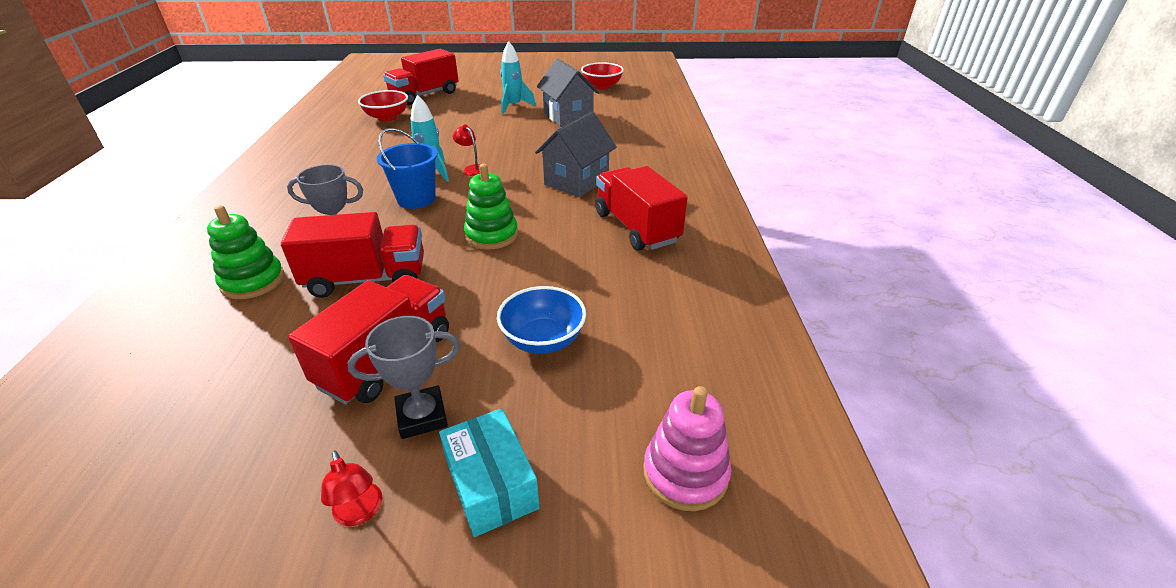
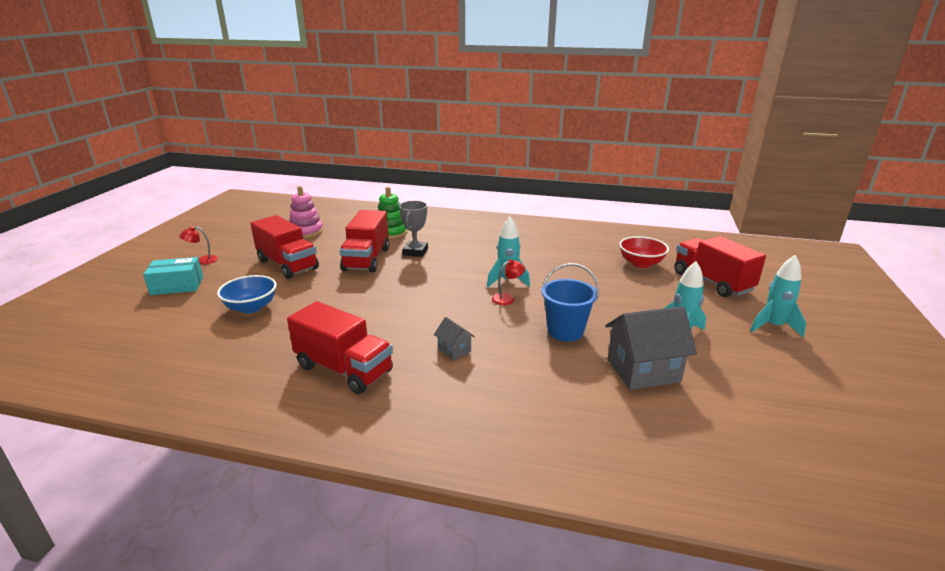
camera: 105 degrees right, 10 degrees down
grey trophy [347,316,460,439] -> none
blue bucket [377,128,438,209] -> blue bucket moved to [541,263,599,341]
green stacking toy [464,164,518,250] -> none
grey house [535,112,617,197] -> grey house [434,317,475,360], size x0.48
red bowl [581,62,624,90] -> none
red truck [595,166,688,251] -> red truck turned 45 degrees clockwise [287,301,393,394]
pink stacking toy [644,386,731,511] -> pink stacking toy moved to [289,186,323,238]
none -> turquoise rocket [750,255,806,338]

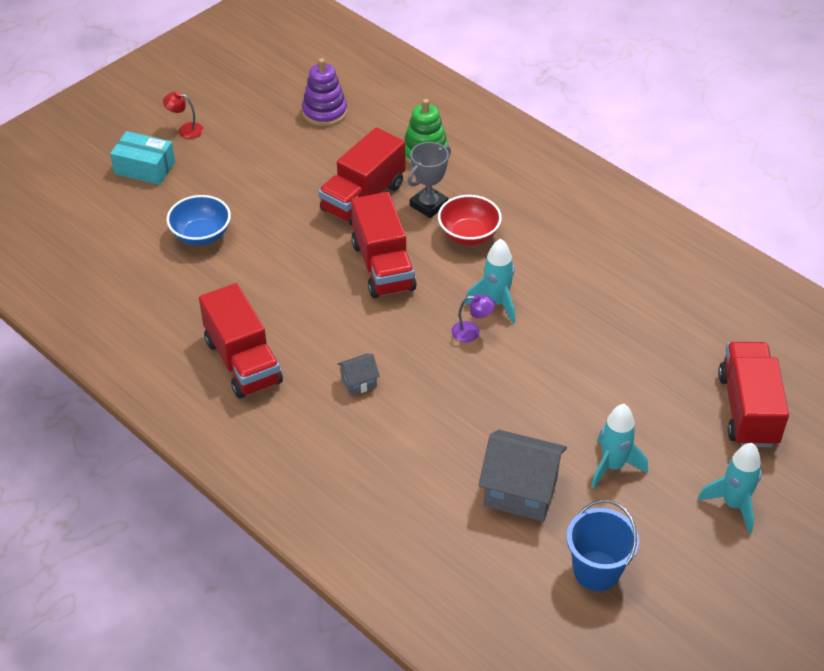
camera: 30 degrees right, 20 degrees up
red truck [250,215,319,279] -> red truck moved to [351,192,417,298]
pink stacking toy [289,186,323,238] -> purple stacking toy [302,58,347,127]
grey house [434,317,475,360] -> grey house turned 75 degrees clockwise [337,354,380,396]
red lamp [492,259,525,305] -> purple lamp [452,294,495,342]
blue bucket [541,263,599,341] -> blue bucket moved to [567,500,639,591]
red bowl [619,236,669,268] -> red bowl moved to [438,195,502,245]

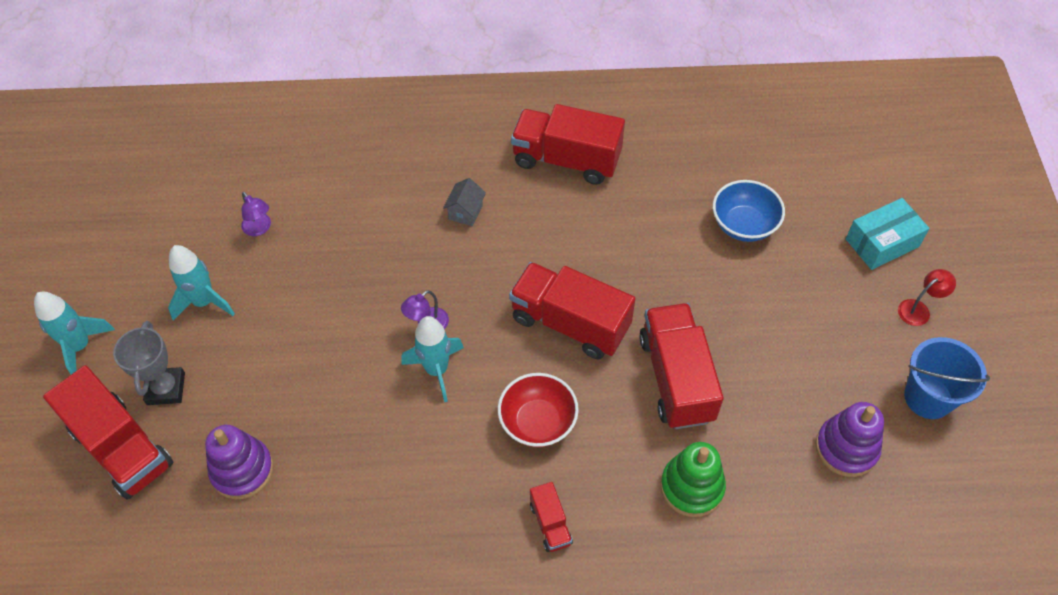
camera: 135 degrees right, 10 degrees up
grey trophy [407,142,451,218] -> grey trophy moved to [113,321,185,405]
grey house [478,430,567,522] -> purple lamp [241,192,271,236]
blue bucket [567,500,639,591] -> blue bucket moved to [904,337,990,419]
none -> purple stacking toy [205,425,274,499]
none -> red truck [530,482,573,552]

